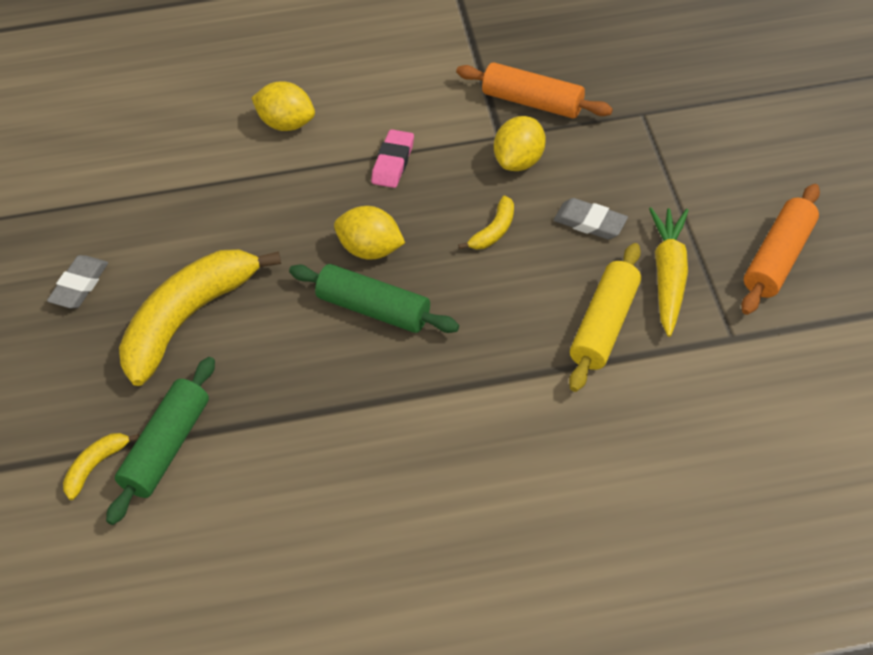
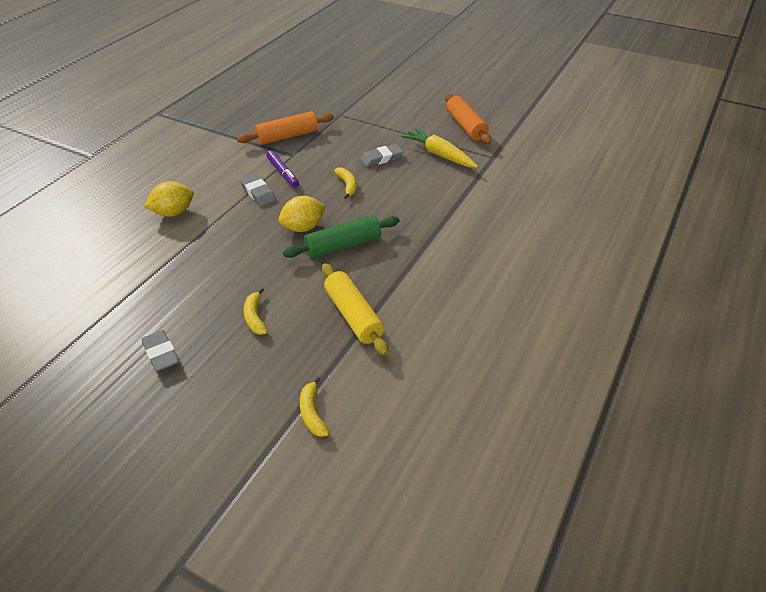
camera: 55 degrees left, 10 degrees down
green rolling pin [106,357,215,525] -> none
yellow banana [119,249,281,386] -> yellow banana [244,288,268,335], size x0.43
pink eraser [371,129,414,188] -> grey eraser [240,174,276,206]
yellow lemon [494,116,546,171] -> none
yellow rolling pin [569,243,641,392] -> yellow rolling pin moved to [322,263,389,356]
none -> purple marker [266,150,299,187]

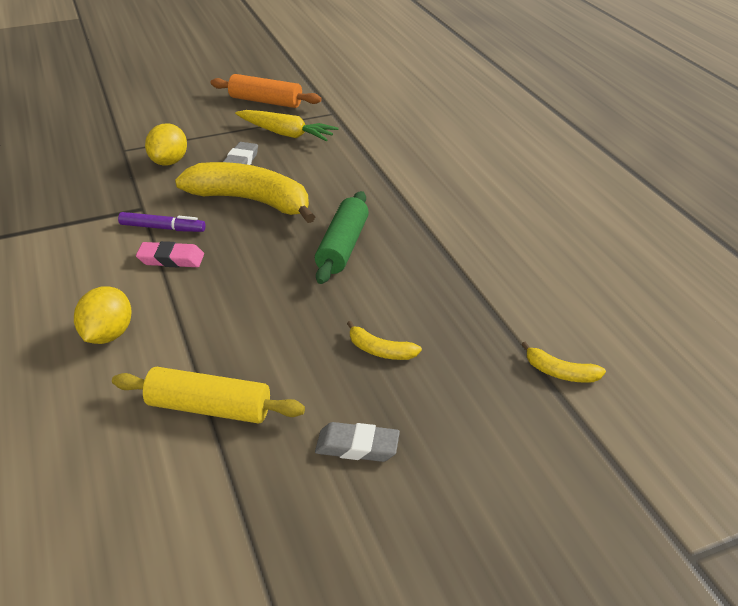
camera: 50 degrees left, 5 degrees down
orange rolling pin [237,111,334,145] -> none
grey eraser [240,174,276,206] -> pink eraser [136,241,204,268]
yellow lemon [278,196,326,232] -> yellow lemon moved to [145,123,187,166]
yellow rolling pin [322,263,389,356] -> yellow rolling pin moved to [112,367,305,424]
yellow banana [334,167,357,199] -> yellow banana [175,162,315,223], size x2.35
yellow carrot [401,128,478,168] -> yellow carrot turned 150 degrees counterclockwise [235,110,338,141]

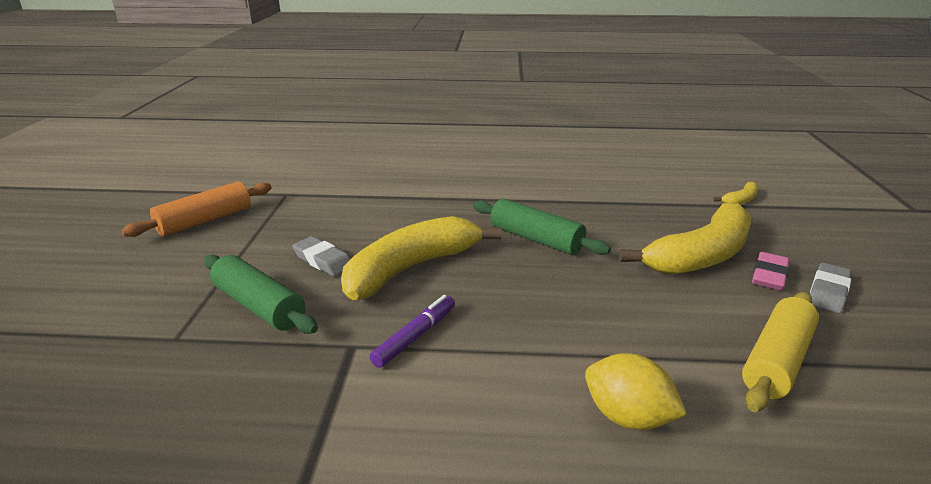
camera: 65 degrees left, 10 degrees down
pink eraser [136,241,204,268] -> pink eraser moved to [752,252,789,291]
yellow lemon [145,123,187,166] -> green rolling pin [204,255,318,334]
yellow carrot [235,110,338,141] -> none
yellow banana [347,321,422,360] -> yellow banana [619,202,751,275], size x2.35

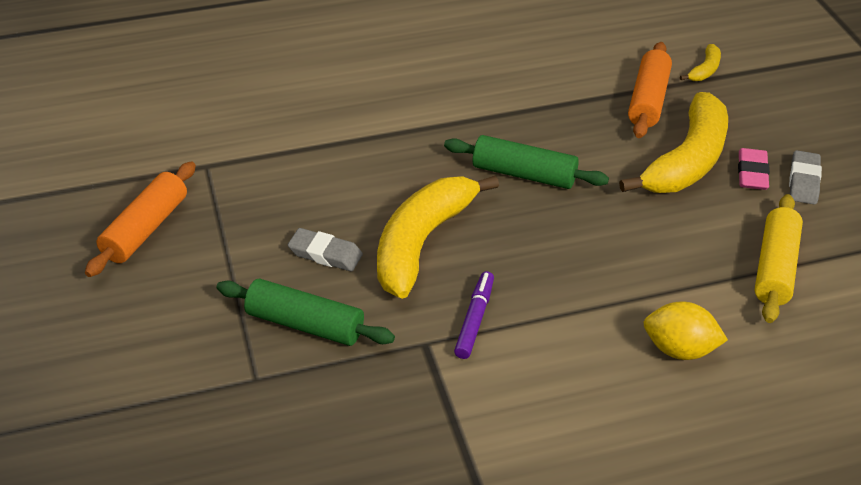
camera: 20 degrees left, 15 degrees up
none -> orange rolling pin [628,42,672,138]

